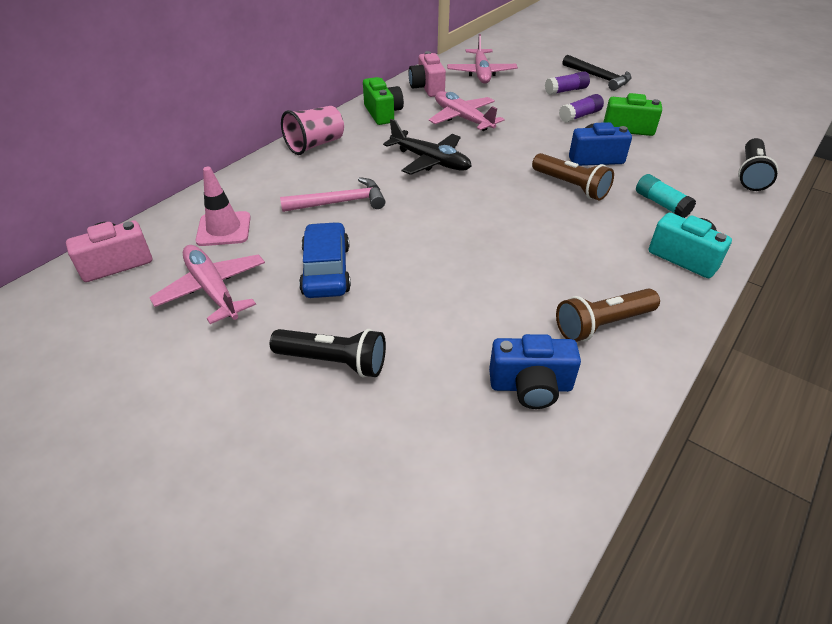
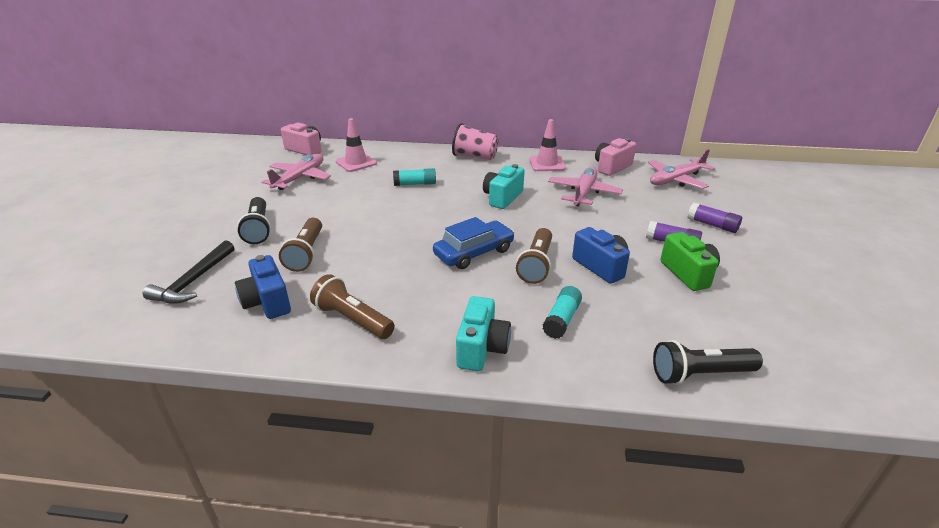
camera: 60 degrees right, 10 degrees down
pink hammer [280,177,385,212] -> turquoise glue stick [393,168,436,186]
blue car [299,222,351,298] -> blue car moved to [433,217,515,269]
green camera [363,77,404,125] -> pink traffic cone [529,119,566,171]
black plane [383,119,471,175] -> turquoise camera [483,164,525,209]
black hammer [563,55,632,91] -> black hammer moved to [143,240,234,304]
none -> brown flashlight [279,218,322,272]

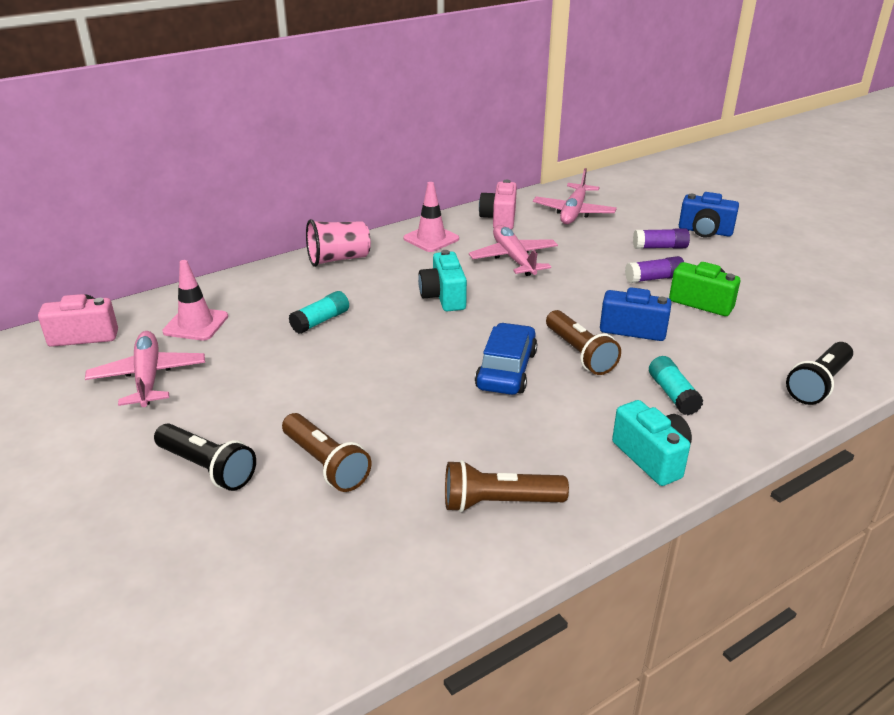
camera: 40 degrees left, 0 degrees up
black hammer [143,240,234,304] -> none
blue camera [235,255,291,319] -> blue camera moved to [679,192,739,237]

